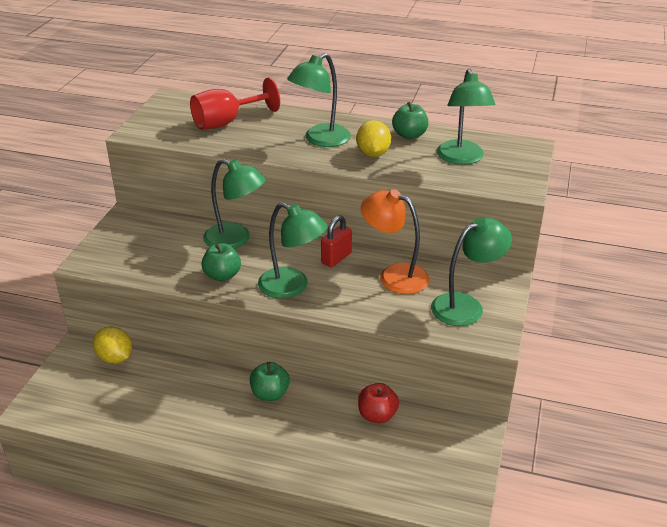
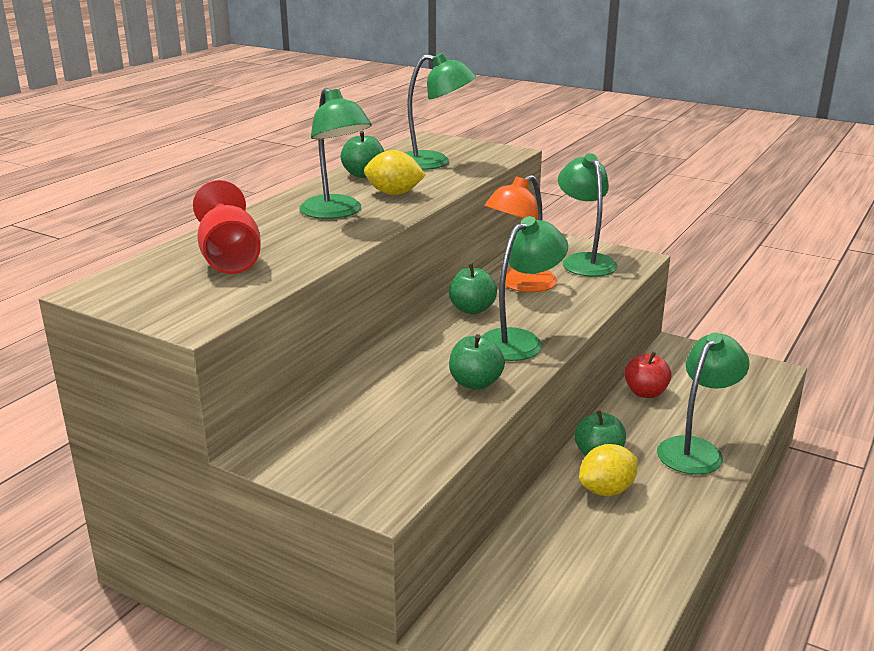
camera: 75 degrees left, 10 degrees down
yellow lemon [93,326,132,364] -> yellow lemon moved to [579,444,638,496]
green lamp [203,159,266,249] -> green lamp moved to [657,333,750,475]
red padlock [321,215,352,267] -> green apple [449,264,497,314]

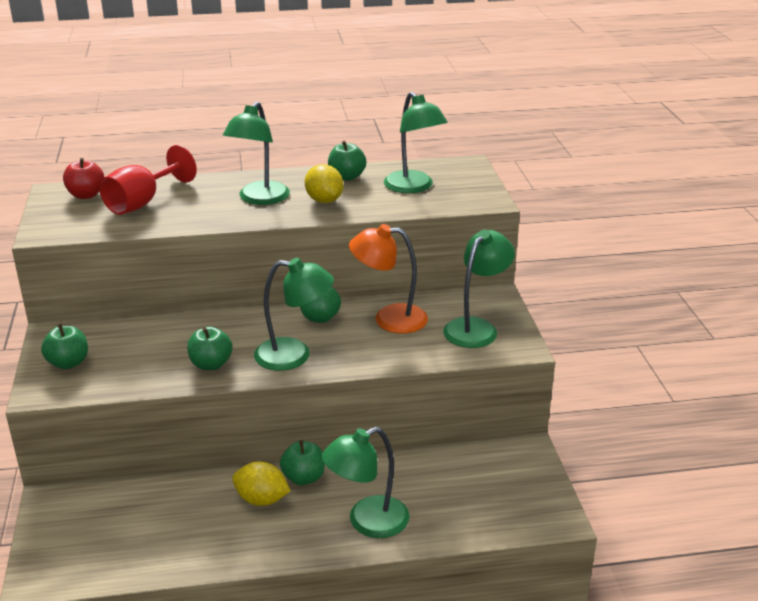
camera: 50 degrees right, 5 degrees up
red apple [625,351,672,398] -> red apple moved to [63,158,104,199]
green lamp [657,333,750,475] -> green lamp turned 150 degrees clockwise [322,427,409,538]
none -> green apple [41,324,88,369]

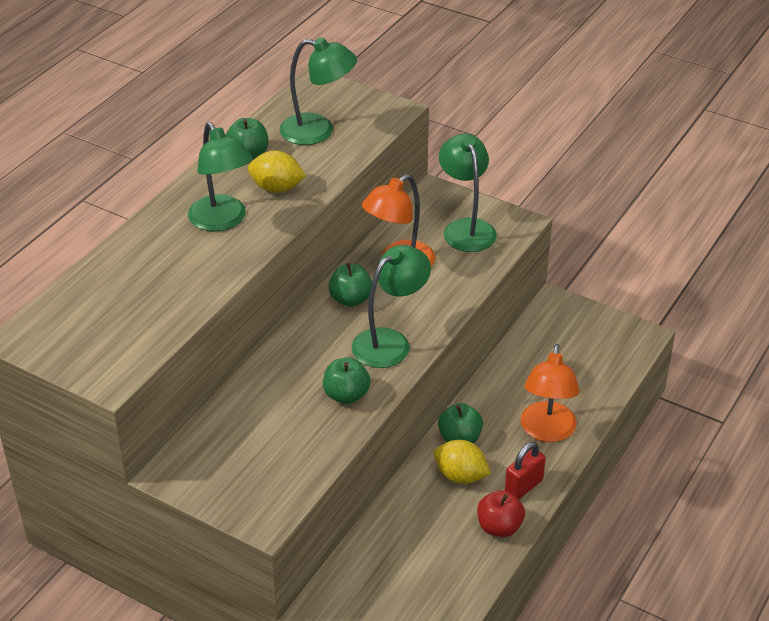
camera: 50 degrees left, 10 degrees up
green apple [41,324,88,369] -> none
red apple [63,158,104,199] -> red apple moved to [477,490,525,537]
red goblet [99,145,197,215] -> none
yellow lemon [232,462,291,506] -> yellow lemon turned 60 degrees clockwise [434,440,491,484]
green lamp [322,427,409,538] -> orange lamp [521,344,580,442]
none -> red padlock [505,442,546,500]

